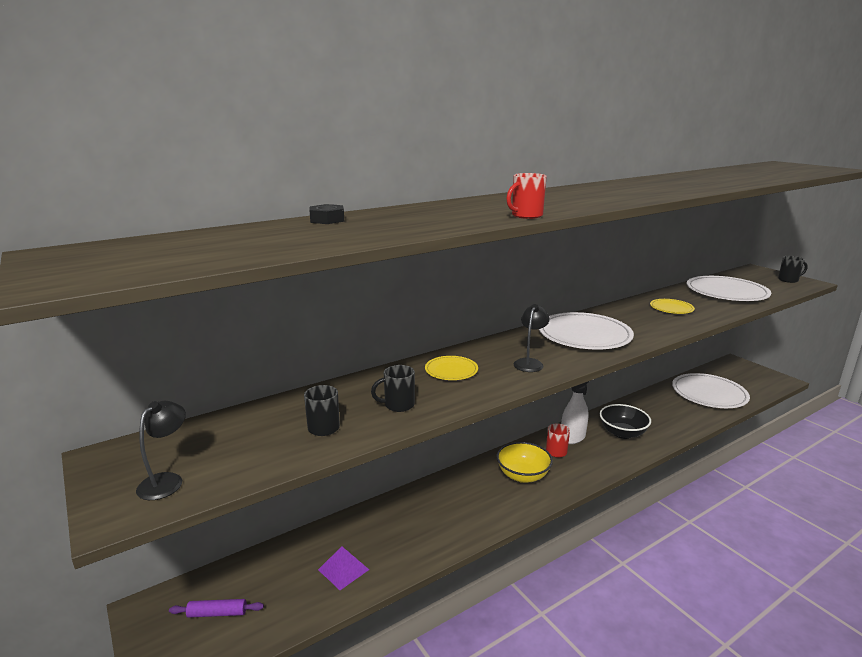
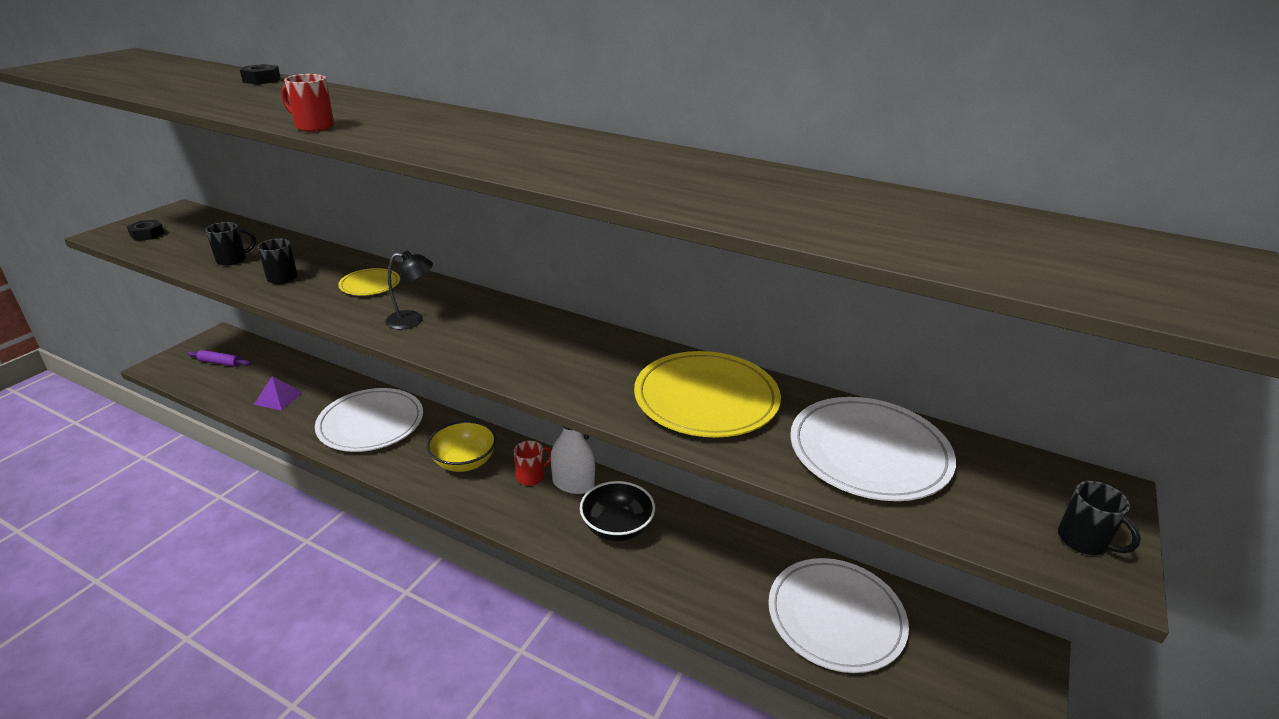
camera: 60 degrees right, 10 degrees up
black lamp [136,401,186,500] -> black nut [127,220,165,241]
purple rolling pin [169,599,264,618] -> purple rolling pin turned 45 degrees counterclockwise [187,350,251,367]
white plate [539,312,634,350] -> white plate moved to [315,388,423,452]
yellow plate [650,299,695,314] -> yellow plate [634,351,781,438], size x1.98

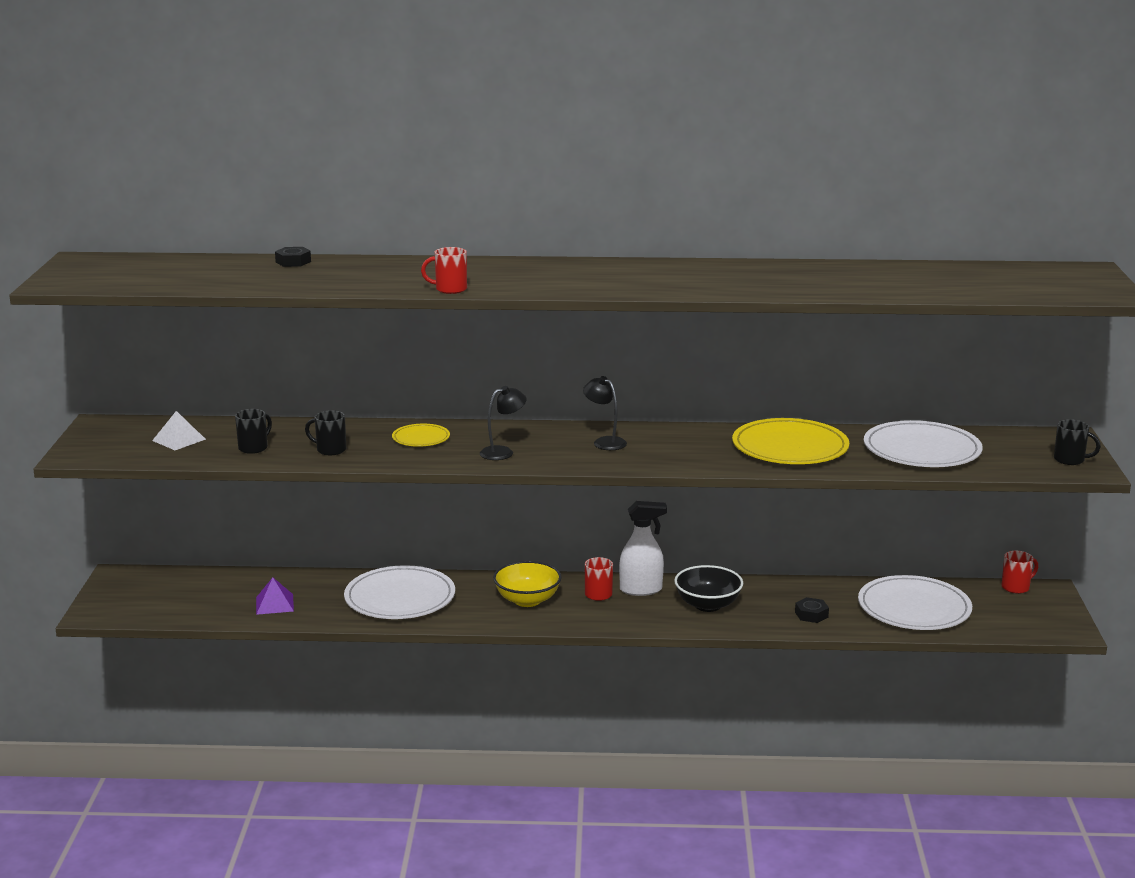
camera: 25 degrees left, 10 degrees down
black nut [127,220,165,241] -> black nut moved to [795,597,829,623]
purple rolling pin [187,350,251,367] -> none
none -> white pyramid [152,411,206,450]
none -> black lamp [583,376,627,450]
none -> red mug [1001,551,1038,594]

